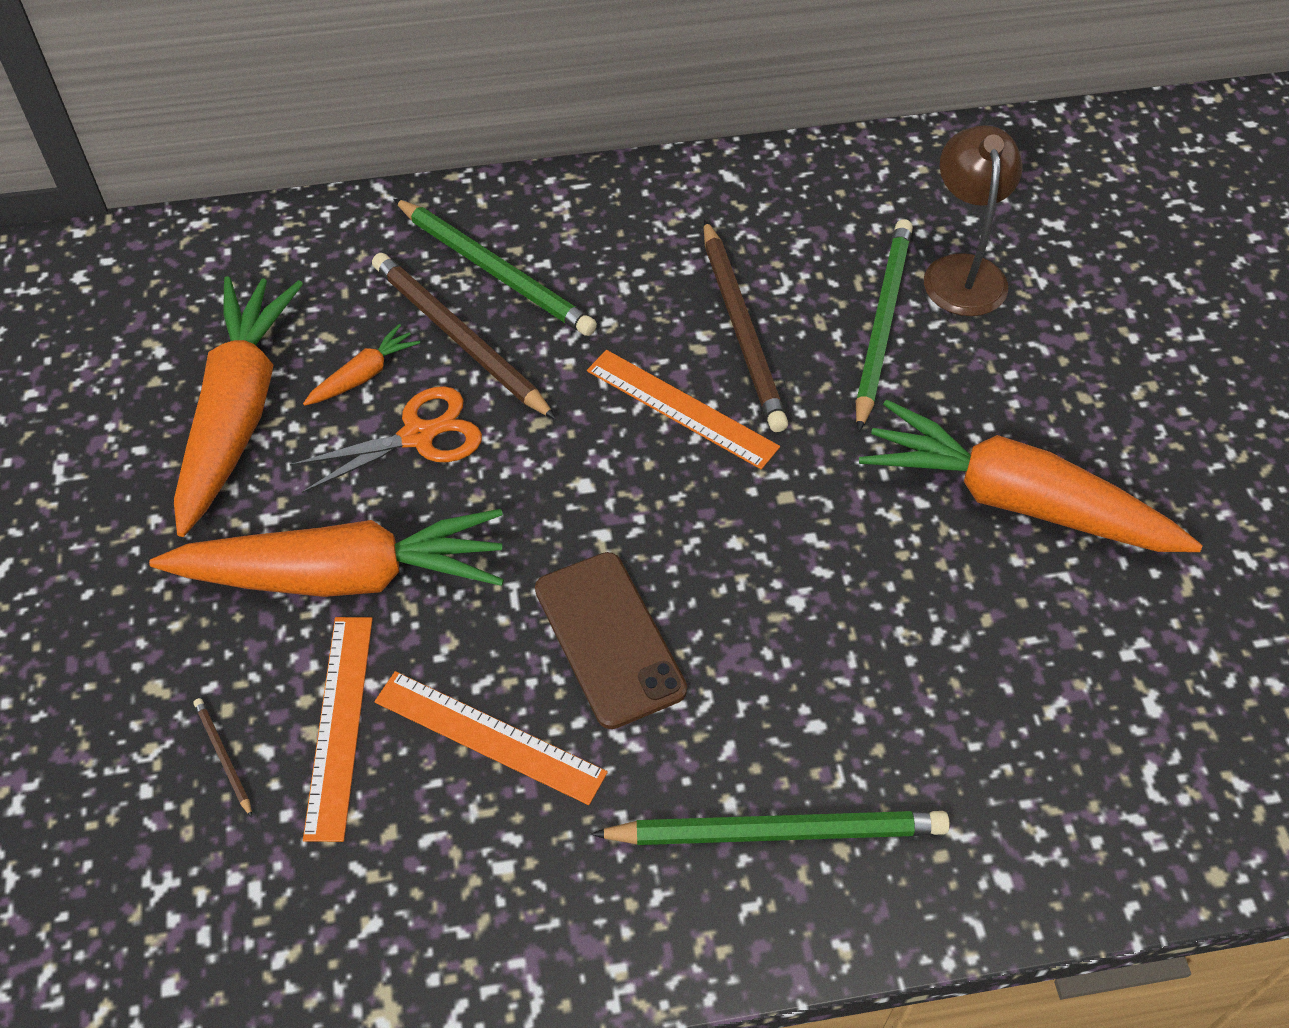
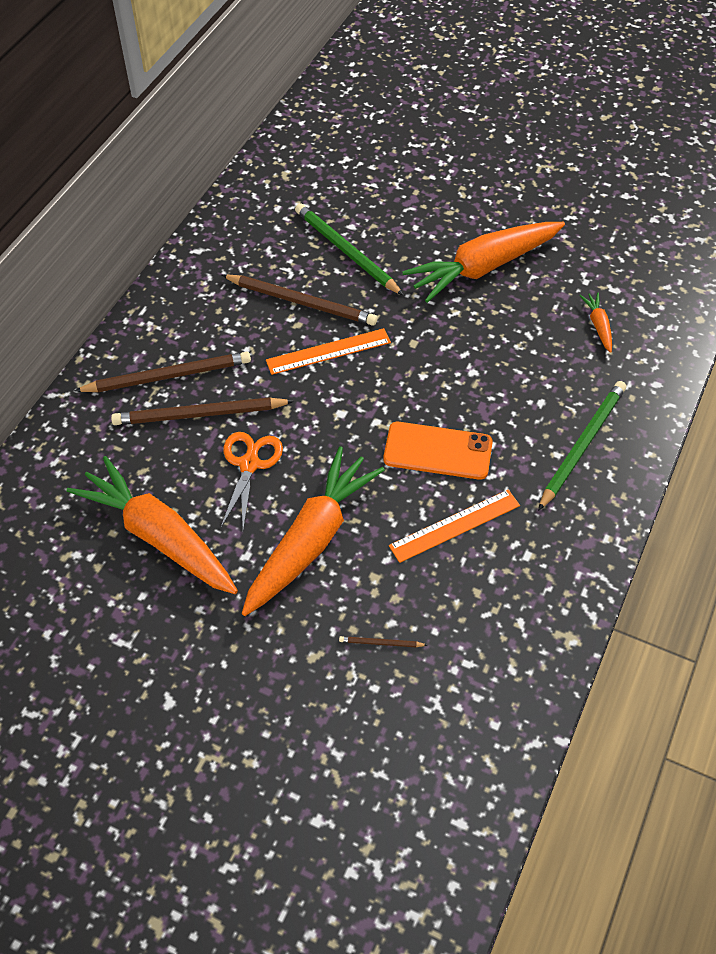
camera: 55 degrees left, 0 degrees up
orange carrot [303,324,420,406] -> orange carrot moved to [579,293,612,353]
orange ruler [303,617,373,842] -> none
green pencil [394,199,597,336] -> brown pencil [74,352,251,392]
brown phone [535,552,687,729] -> orange phone [383,422,493,480]
brown lamp [924,125,1022,316] -> none

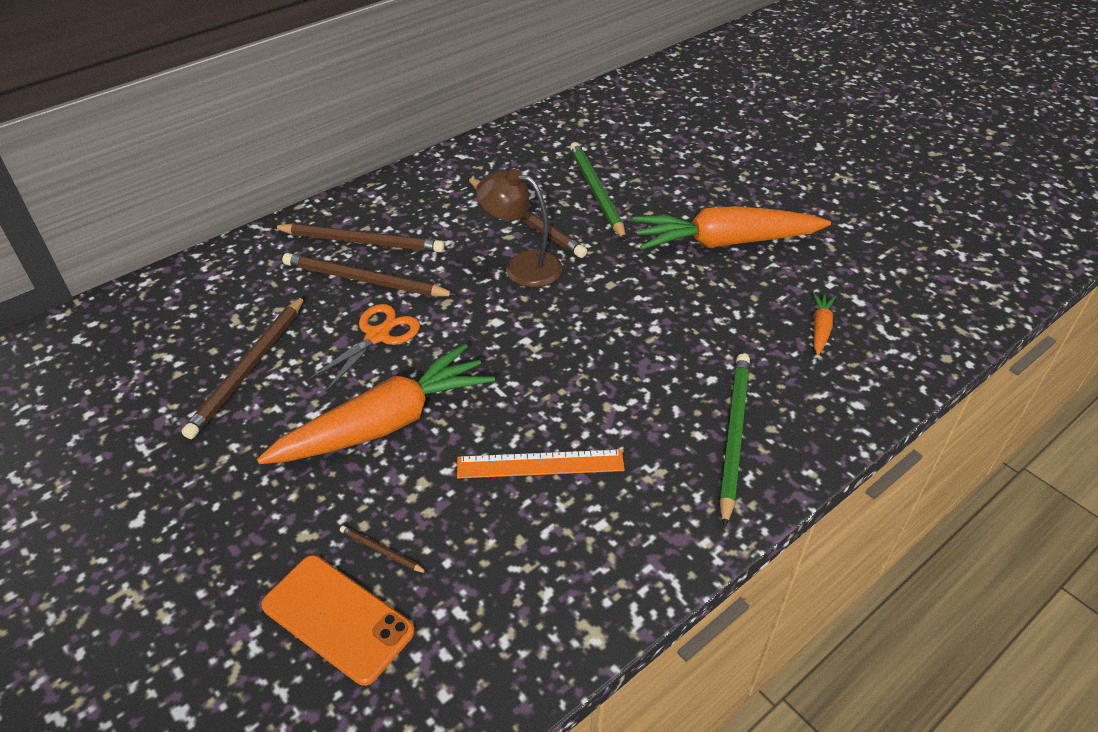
camera: 25 degrees right, 10 degrees down
orange carrot [66,456,238,594] -> brown pencil [182,295,305,439]
orange ruler [266,328,391,375] -> brown lamp [476,169,562,287]
orange phone [383,422,493,480] -> orange phone moved to [261,555,415,686]
green pencil [538,381,626,511] -> green pencil turned 45 degrees counterclockwise [719,354,750,528]

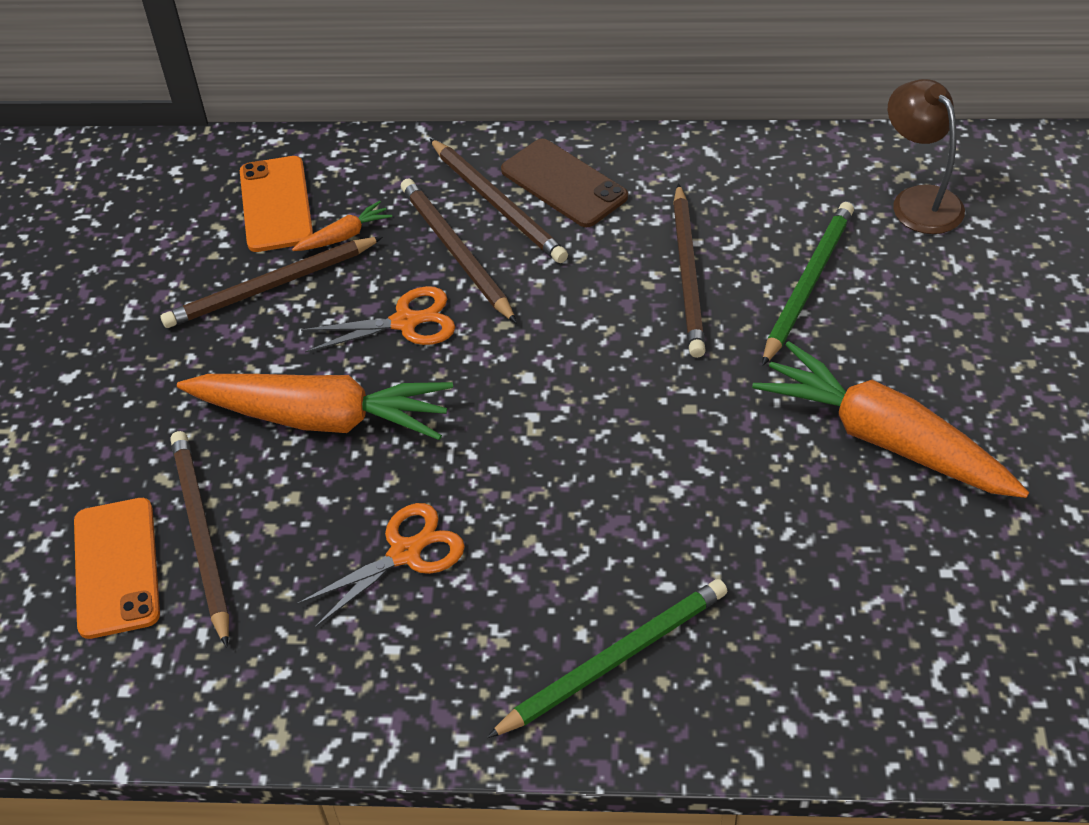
camera: 45 degrees right, 5 degrees up
brown pencil [340,526,427,573] -> brown pencil [170,431,229,647], size x2.34
orange ruler [457,449,625,478] -> orange scissors [297,503,465,628]
brown lamp [476,169,562,287] -> brown lamp moved to [888,79,965,234]
orange carrot [813,292,836,355] -> orange carrot moved to [292,201,392,251]
none -> orange phone [240,156,313,252]
none -> brown phone [501,139,628,227]

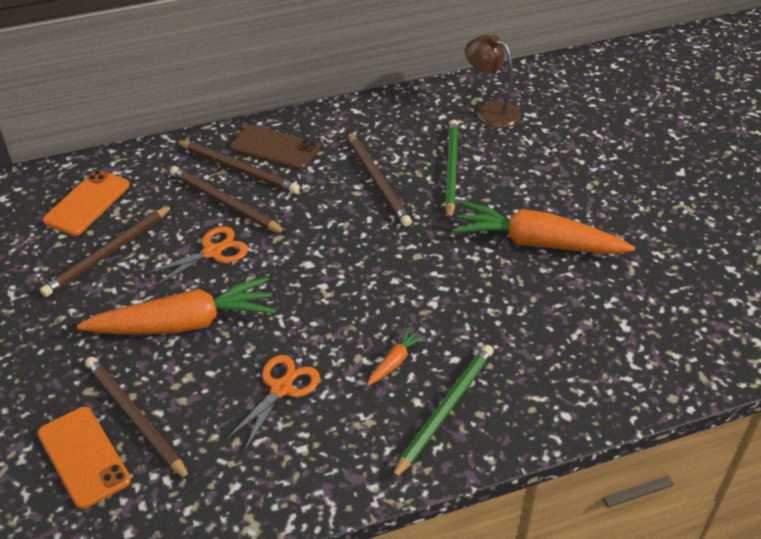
camera: 25 degrees left, 5 degrees down
orange phone [240,156,313,252] -> orange phone turned 60 degrees clockwise [43,170,130,236]
orange carrot [292,201,392,251] -> orange carrot moved to [367,327,425,386]

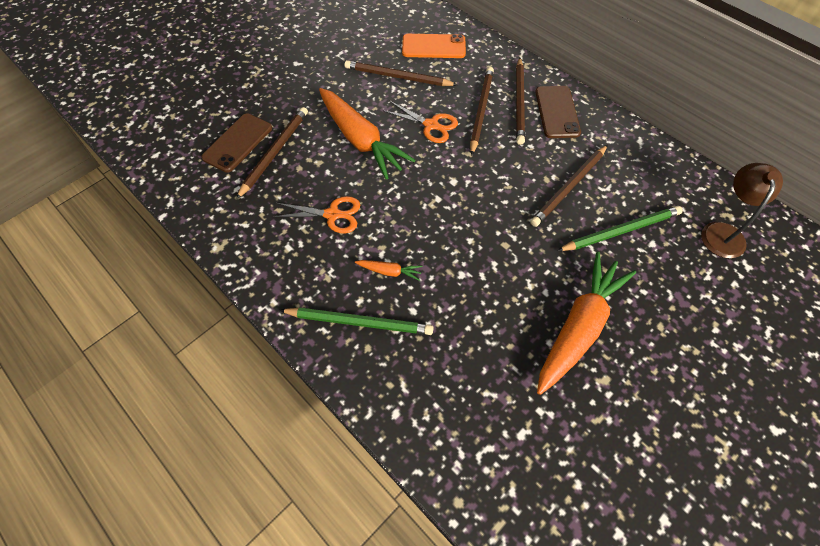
camera: 65 degrees right, 15 degrees up
orange phone [37,407,131,509] -> brown phone [201,113,272,173]
orange carrot [453,201,635,254] -> orange carrot turned 45 degrees clockwise [537,252,636,395]

